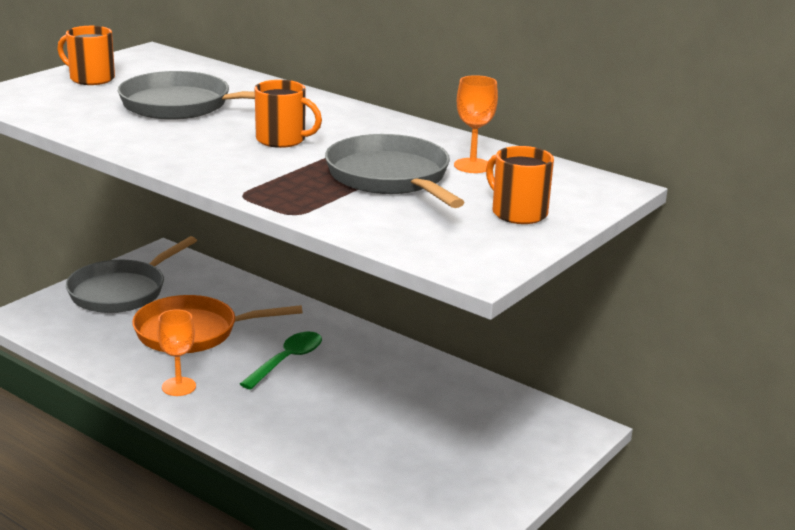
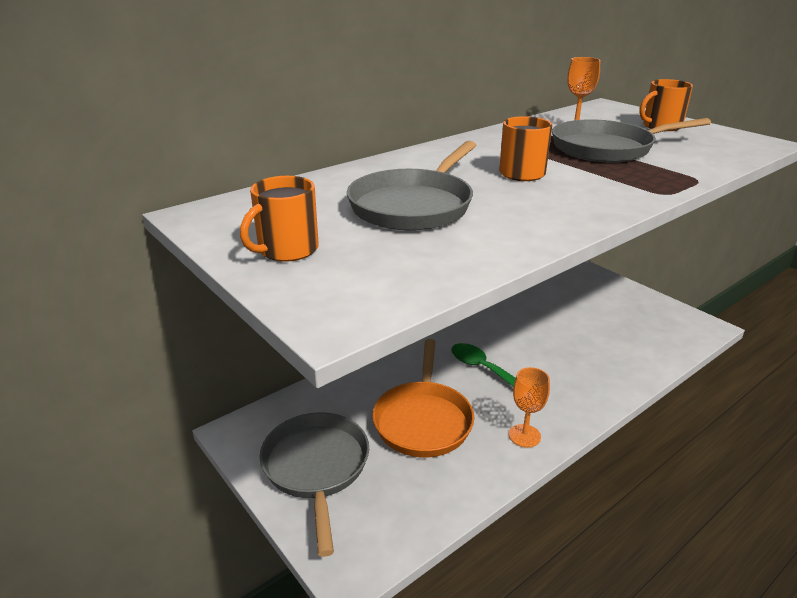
camera: 75 degrees left, 5 degrees up
grey pan [66,236,197,313] -> grey pan turned 150 degrees counterclockwise [259,412,369,557]

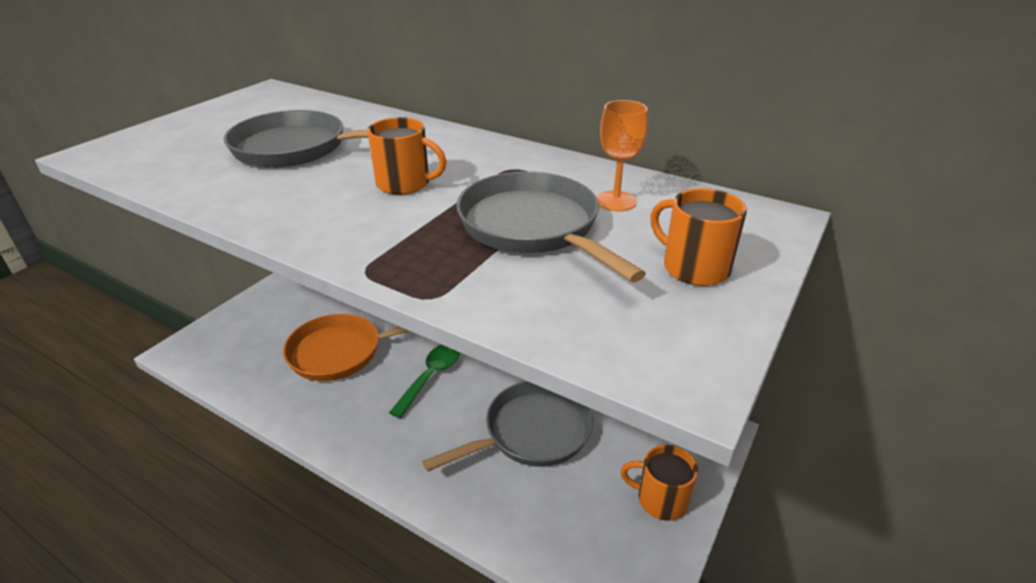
camera: 70 degrees right, 5 degrees up
orange mug [240,176,319,262] -> orange mug moved to [620,445,698,521]
grey pan [259,412,369,557] -> grey pan moved to [422,381,593,472]
orange goblet [509,367,550,447] -> none

